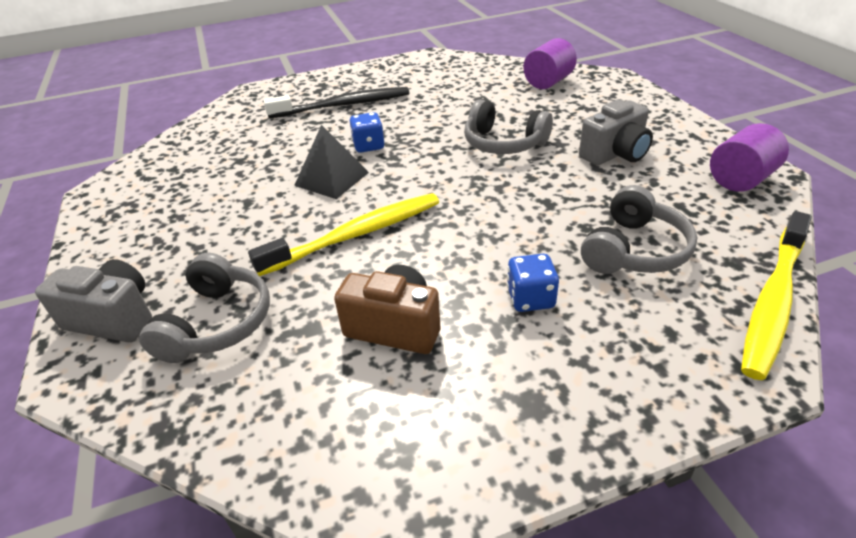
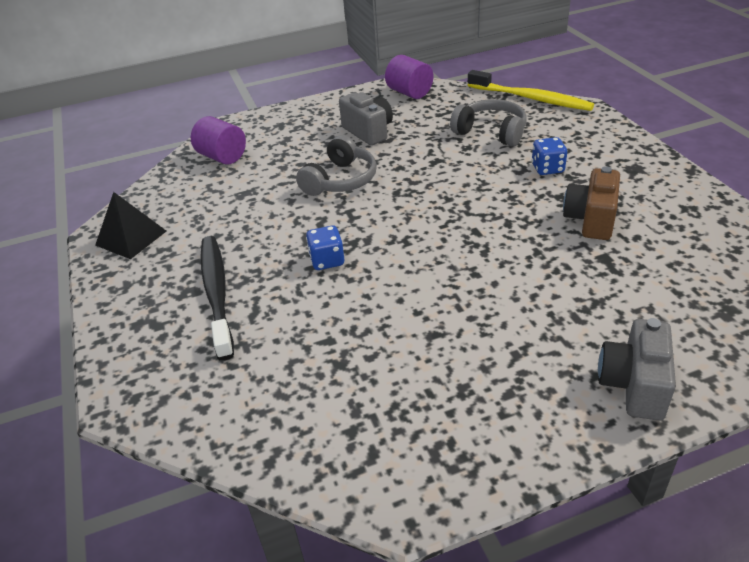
camera: 90 degrees left, 0 degrees up
grey headphones [139,253,270,363] -> none
yellow toothbrush [248,193,439,276] -> none
black pyramid [294,125,369,199] -> black pyramid moved to [95,192,166,259]

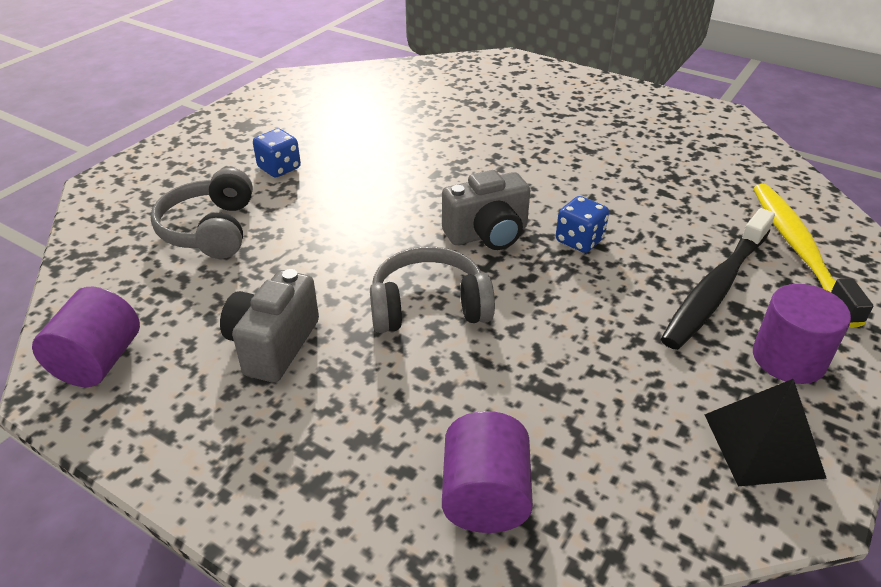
camera: 130 degrees left, 0 degrees up
yellow toothbrush [468,70,594,111] -> yellow toothbrush moved to [753,184,873,328]
brown camera [563,166,620,240] -> none
grey camera [598,318,676,421] -> grey camera moved to [442,170,530,250]
none -> purple cylinder [753,284,851,384]

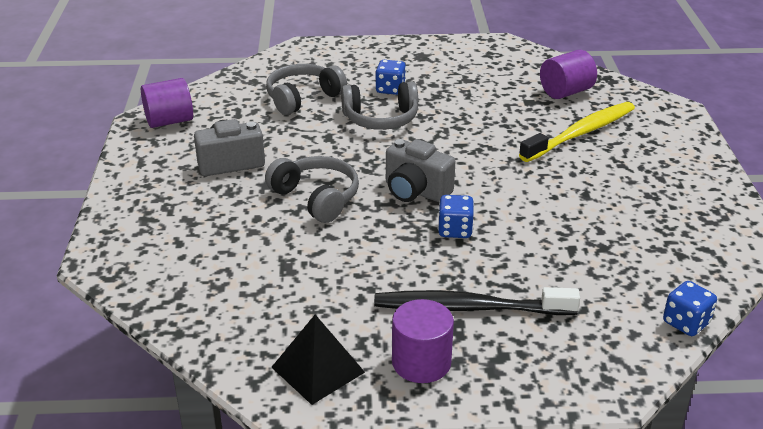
camera: 55 degrees right, 5 degrees down
purple cylinder [442,411,533,533] -> purple cylinder moved to [540,50,597,99]
yellow toothbrush [753,184,873,328] -> yellow toothbrush moved to [519,102,635,162]
none -> grey headphones [341,82,418,130]
none -> blue dice [663,281,717,336]

